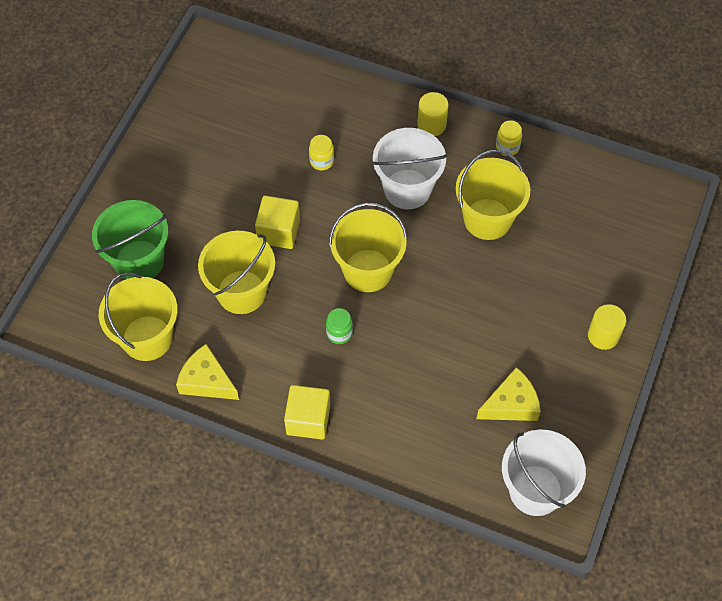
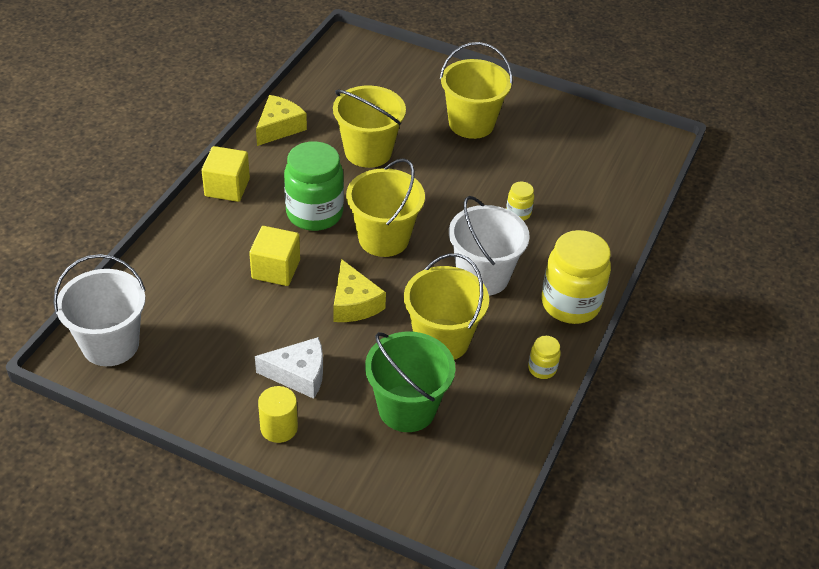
camera: 90 degrees right, 15 degrees down
green bucket [92,200,168,280] -> green bucket moved to [365,332,455,432]
yellow bucket [99,273,178,361] -> yellow bucket moved to [440,42,513,139]
yellow cube [255,195,300,249] -> yellow cube moved to [249,226,300,286]
green jar [326,308,353,344] -> green jar [284,141,344,231], size x2.20
yellow cylinder [417,92,449,136] -> yellow jar [542,230,611,324]
yellow cheese [476,367,541,421] -> yellow cheese moved to [334,259,386,322]
none -> white cheese [255,337,323,399]

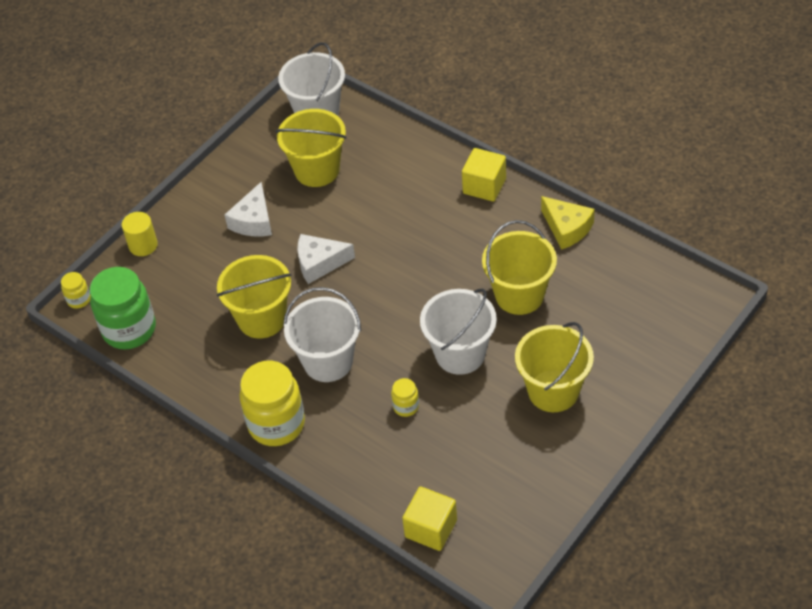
camera: 110 degrees right, 5 degrees up
yellow cube [249,226,300,286] -> yellow cube moved to [402,486,457,551]
yellow cylinder [258,386,298,443] -> yellow cylinder moved to [122,212,158,256]
green jar [284,141,344,231] -> green jar moved to [90,267,156,349]
yellow cheese [334,259,386,322] -> white cheese [297,234,355,284]
yellow bucket [346,158,425,257] -> yellow bucket moved to [275,109,346,187]
green bucket [365,332,455,432] -> none
yellow jar [528,336,561,379] -> yellow jar moved to [61,272,91,309]
none -> white bucket [420,288,497,375]

